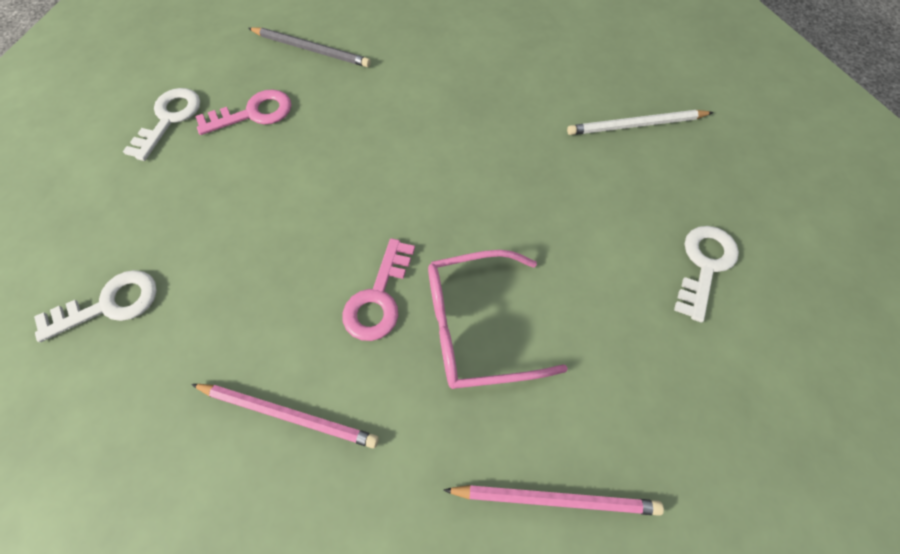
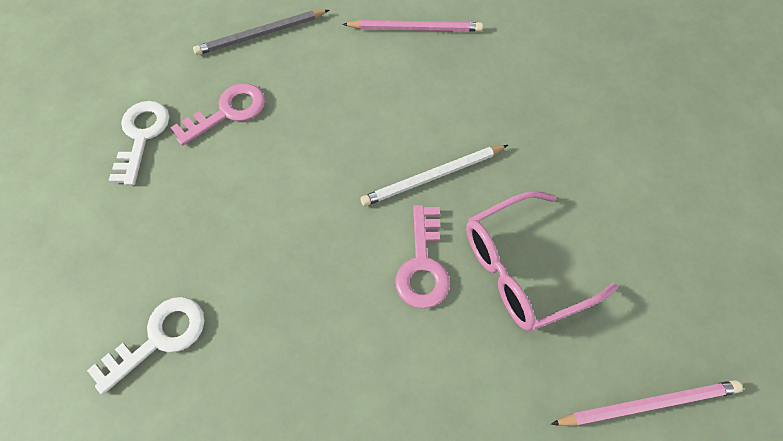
camera: 15 degrees left, 0 degrees up
pink pencil [191,384,379,448] -> pink pencil moved to [342,20,483,32]
grey pencil [248,27,371,67] -> grey pencil turned 150 degrees clockwise [193,10,329,55]
white pencil [567,110,713,135] -> white pencil moved to [360,145,508,206]
white key [674,226,739,323] -> none

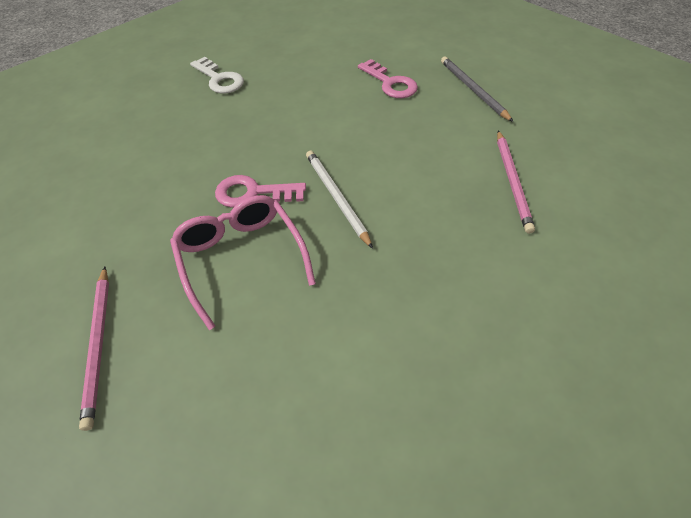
camera: 90 degrees right, 10 degrees down
white key [109,101,169,185] -> none

